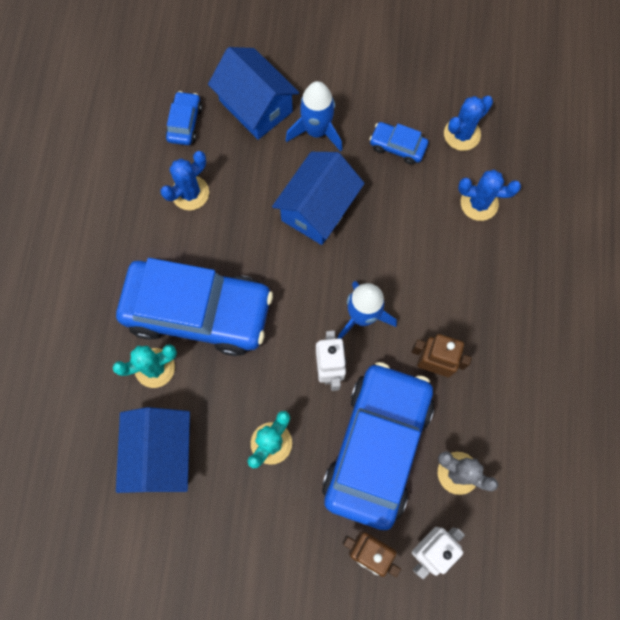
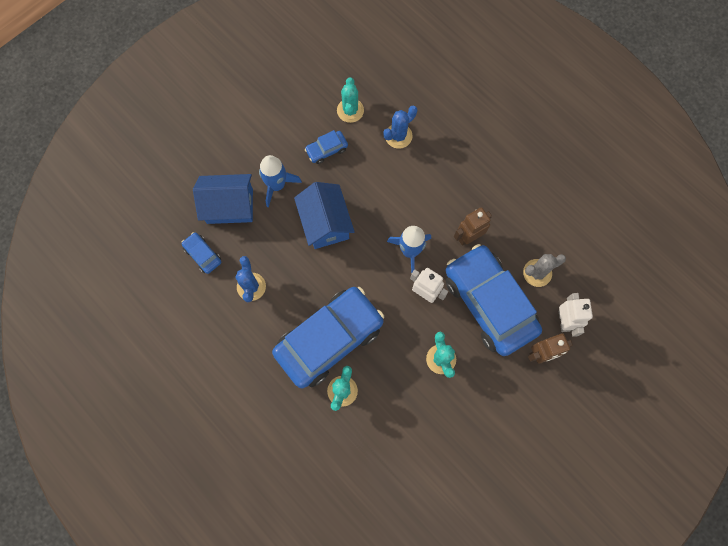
camera: 50 degrees left, 0 degrees up
blue house [116,407,190,493] -> none
blue cactus [444,96,493,151] -> turquoise cactus [337,77,364,123]

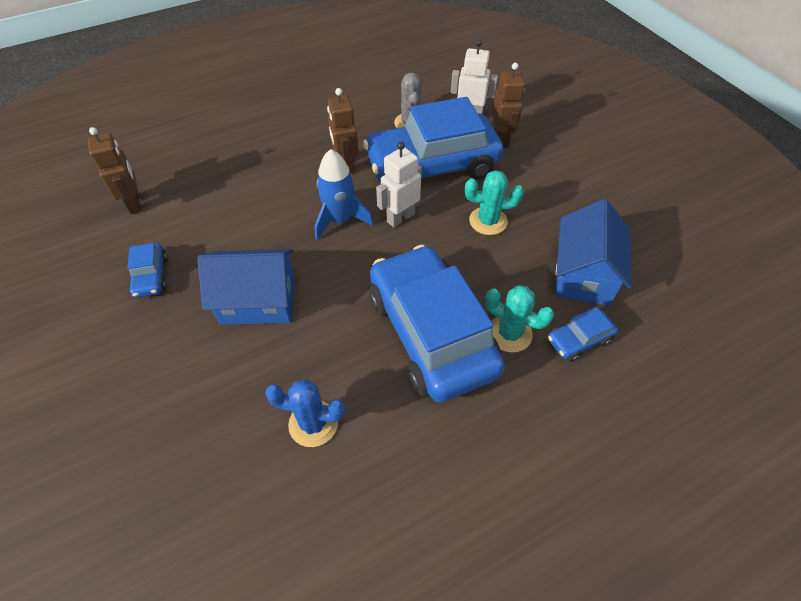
camera: 75 degrees left, 20 degrees down
blue car [182,232,221,274] -> blue car moved to [548,307,618,362]
blue house [193,174,253,224] -> blue house moved to [555,199,632,306]
blue rocket [259,155,302,208] -> none
turquoise cactus [337,77,364,123] -> none
blue cactus [383,106,417,149] -> none
none -> brown robot [88,127,141,214]

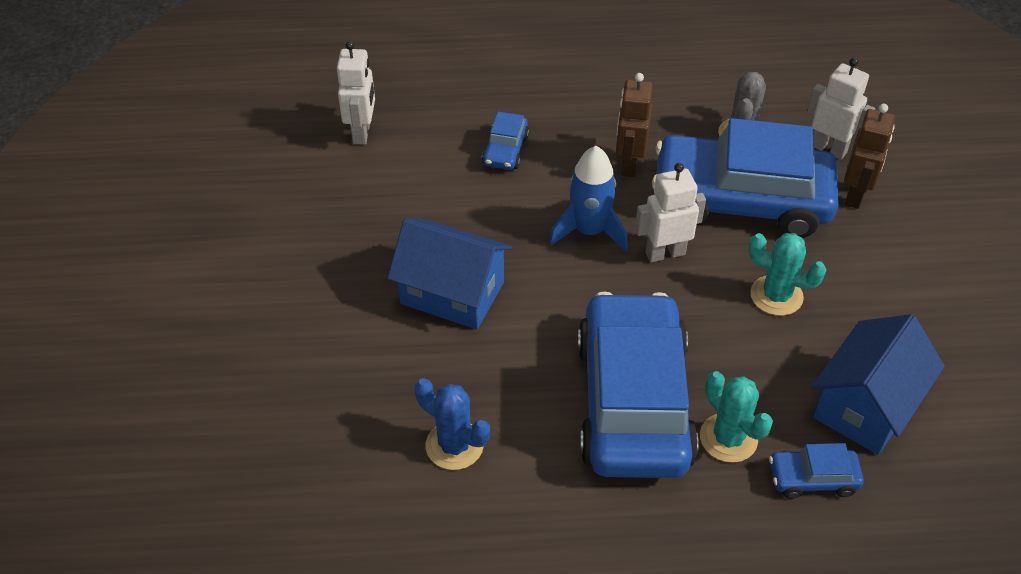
camera: 25 degrees right, 5 degrees down
brown robot [88,127,141,214] -> white robot [337,41,375,145]
blue car [128,243,168,298] -> blue car moved to [482,112,529,170]

